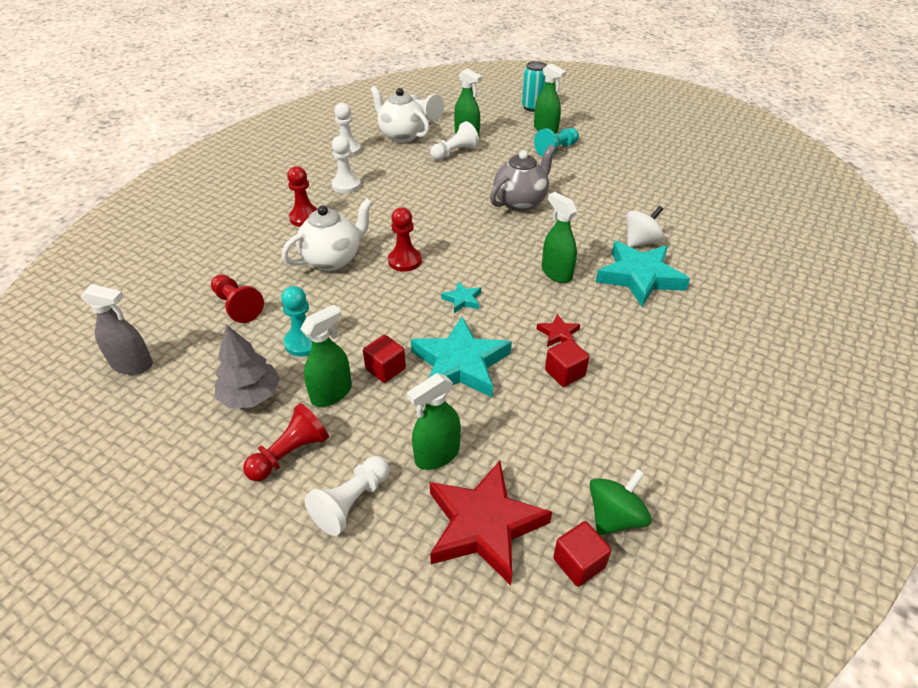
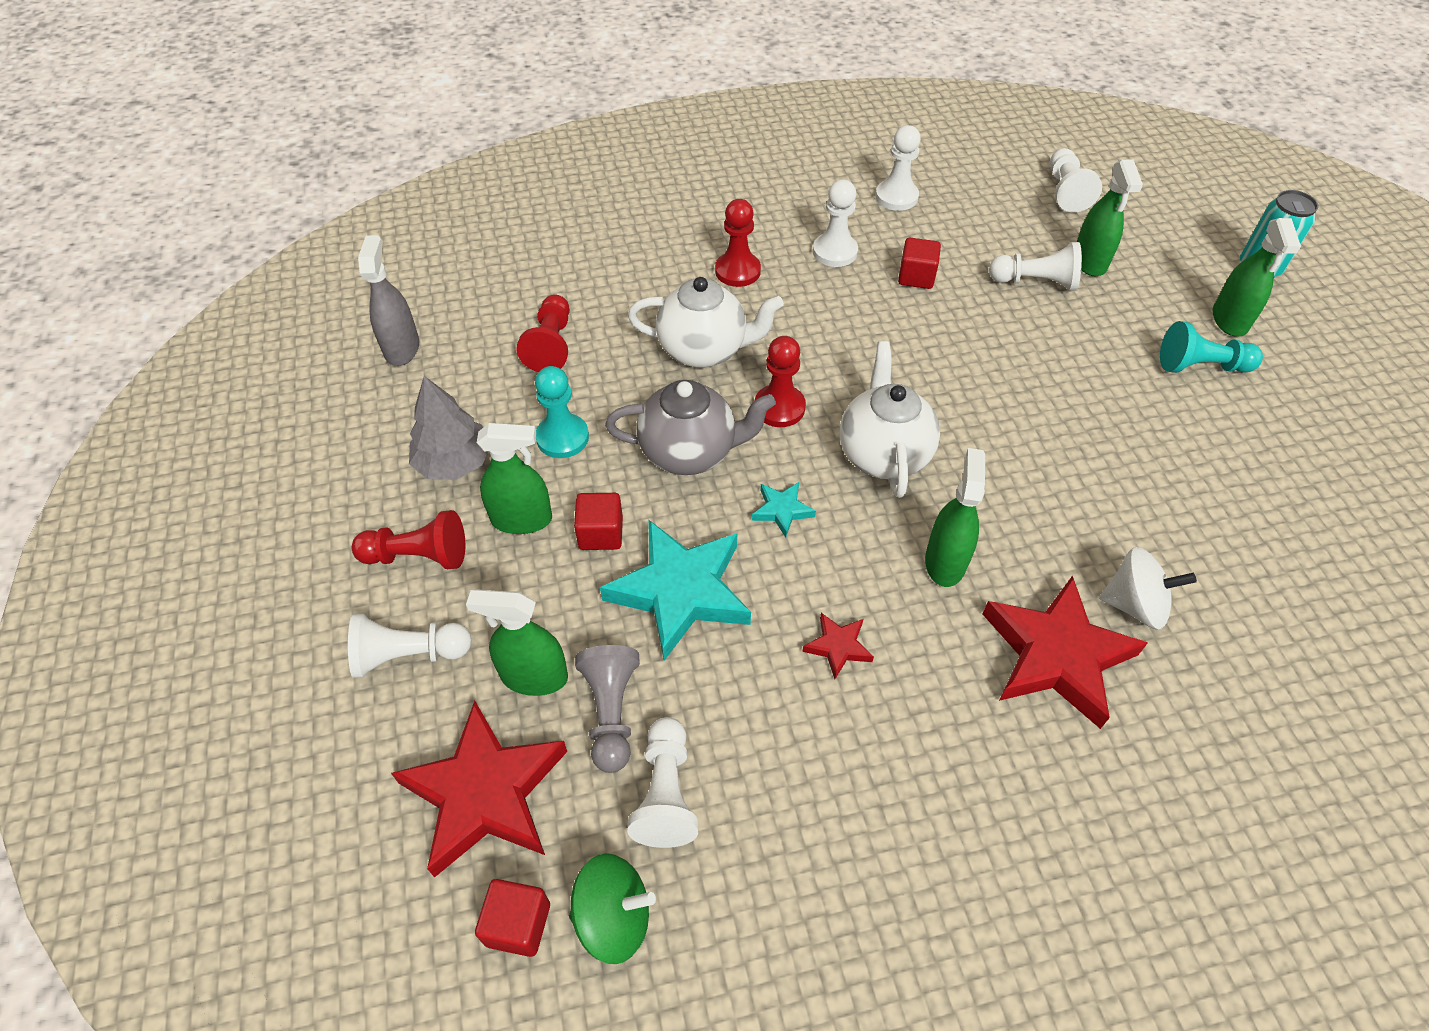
camera: 45 degrees right, 10 degrees up
grey spray bottle [81,284,153,375] -> grey spray bottle turned 150 degrees counterclockwise [358,235,419,366]
white teapot [370,86,430,143] -> white teapot moved to [840,341,940,498]
grey teapot [490,144,556,211] -> grey teapot moved to [605,380,776,475]
red cube [545,339,589,387] -> red cube moved to [898,238,941,289]
turquoise star [596,241,690,307] -> red star [983,575,1147,729]
none -> grey pawn [575,645,640,773]
none -> white pawn [627,717,698,848]

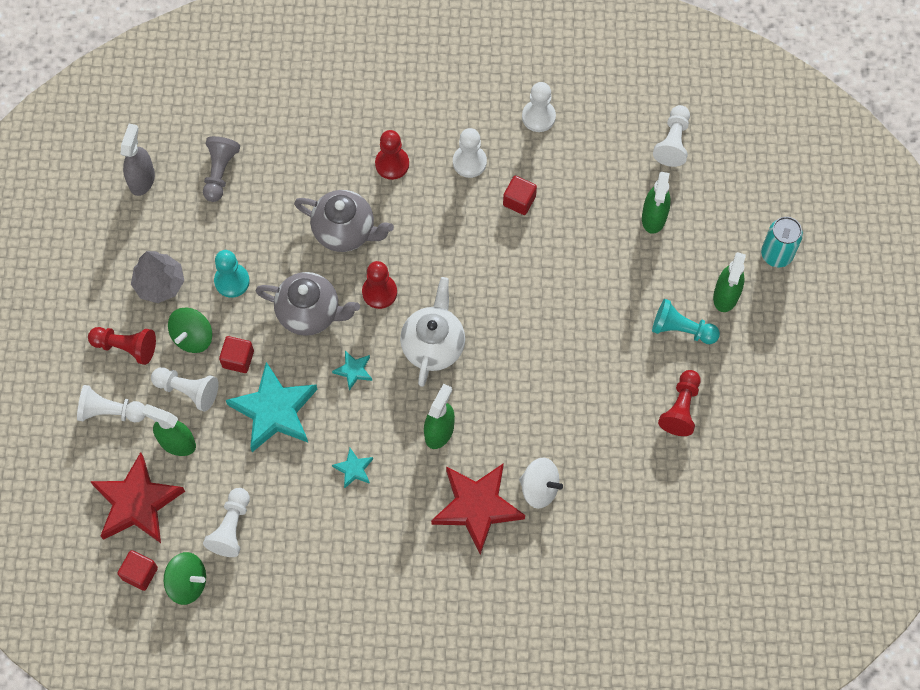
camera: 15 degrees right, 15 degrees up
green spray bottle [477,423,552,534] -> green spinning top [168,308,212,353]
red pawn [516,295,570,372] -> red pawn moved to [658,370,701,436]
grey pawn [575,645,640,773] -> grey pawn moved to [203,136,240,202]
white teapot [628,277,784,368] -> grey teapot [294,190,394,252]
red star [802,613,874,679] -> turquoise star [332,448,373,489]
white pawn [989,242,1082,291] -> white pawn moved to [151,367,219,411]

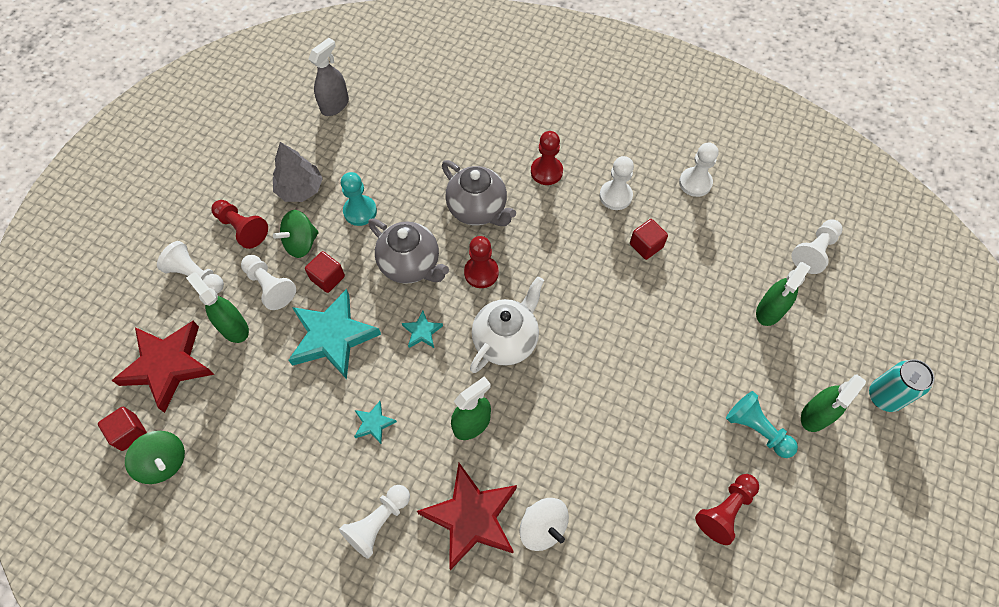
camera: 25 degrees right, 5 degrees down
grey pawn [203,136,240,202] -> none
white pawn [203,488,250,557] -> white pawn moved to [339,485,410,559]

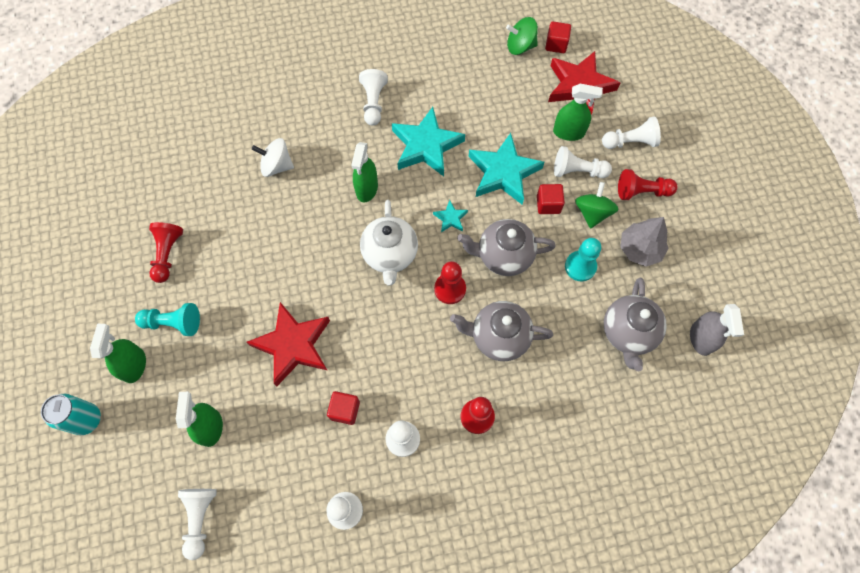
camera: 140 degrees right, 5 degrees up
turquoise star [354,401,397,444] -> turquoise star [392,107,465,177], size x2.22
red star [417,463,517,570] -> red star moved to [247,302,330,386]
none -> grey teapot [604,278,667,371]

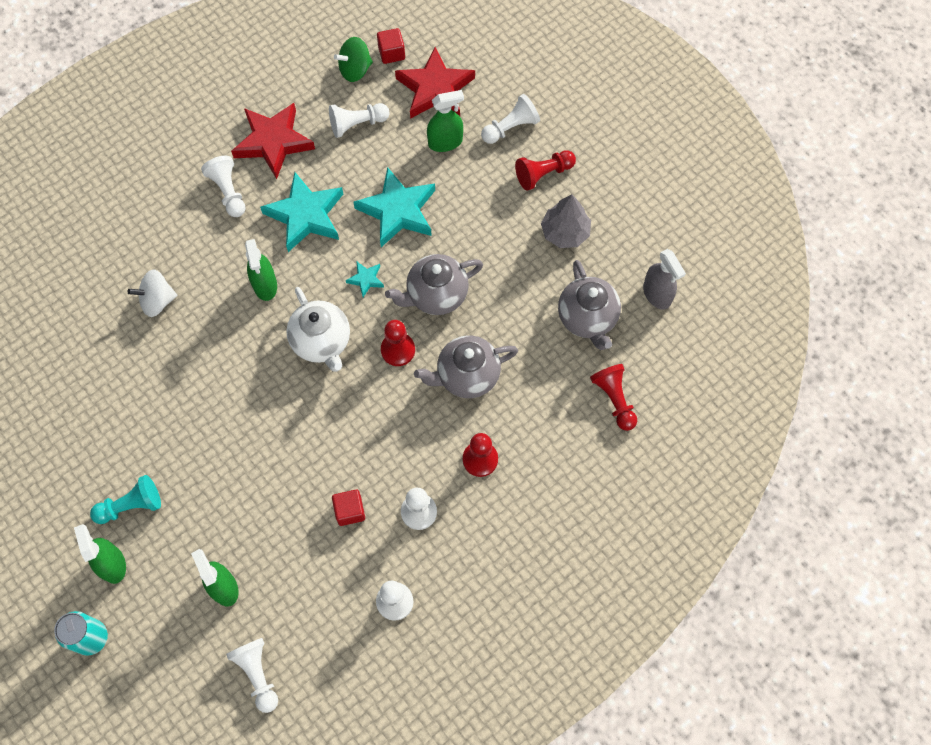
camera: 25 degrees left, 0 degrees up
red pawn [149,222,183,283] -> red pawn moved to [590,364,637,431]
red star [247,302,330,386] -> red star moved to [231,103,315,179]
red cube [537,184,565,214] -> none
white pawn [554,146,612,178] -> white pawn moved to [329,103,390,138]
turquoise pawn [565,238,601,281] -> none
green spinning top [575,182,618,229] -> none

